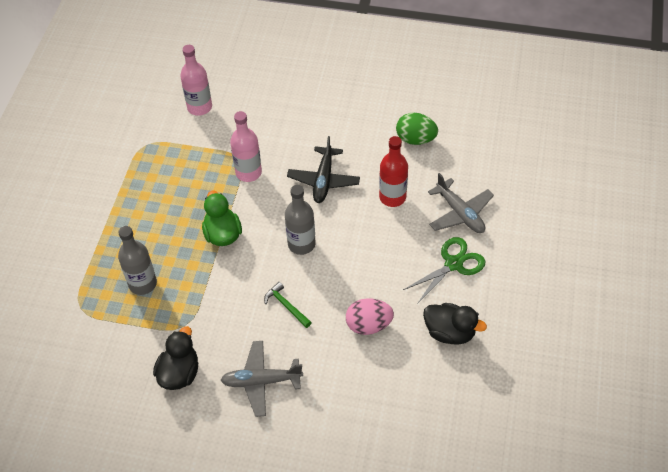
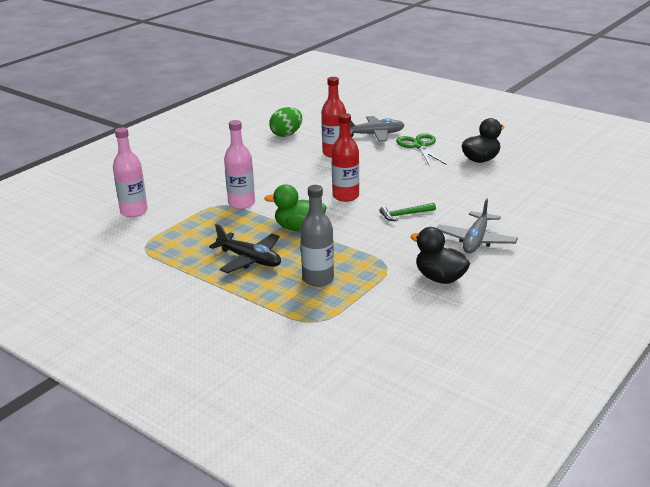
camera: 65 degrees left, 25 degrees down
grey bottle [285,185,316,255] -> red bottle [332,113,359,202]
black plane [287,136,360,203] -> black plane moved to [209,224,281,273]
pink egg [346,298,394,335] -> none

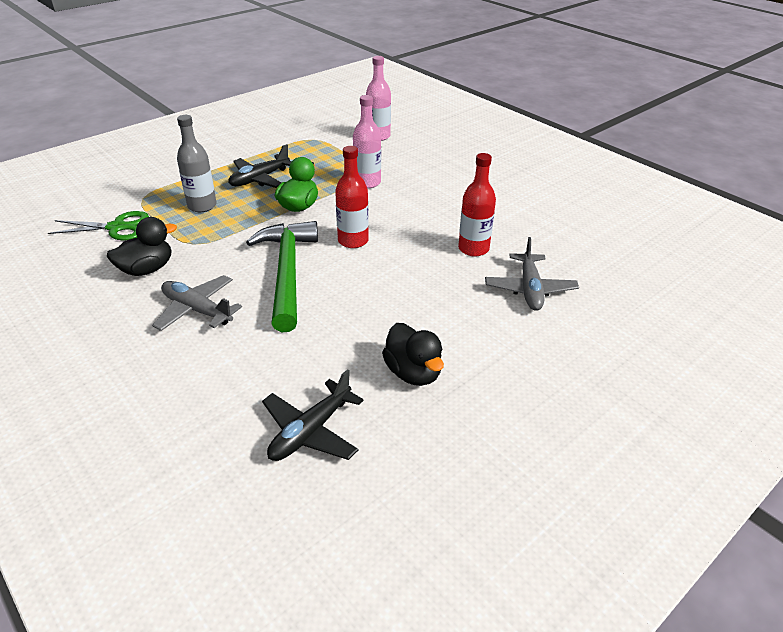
camera: 100 degrees right, 10 degrees up
green egg [269,107,302,137] -> none
green hammer [379,203,436,221] -> green hammer [246,221,318,332], size x2.42
green scissors [396,133,446,166] -> green scissors moved to [48,211,149,241]
none -> black plane [262,369,364,461]

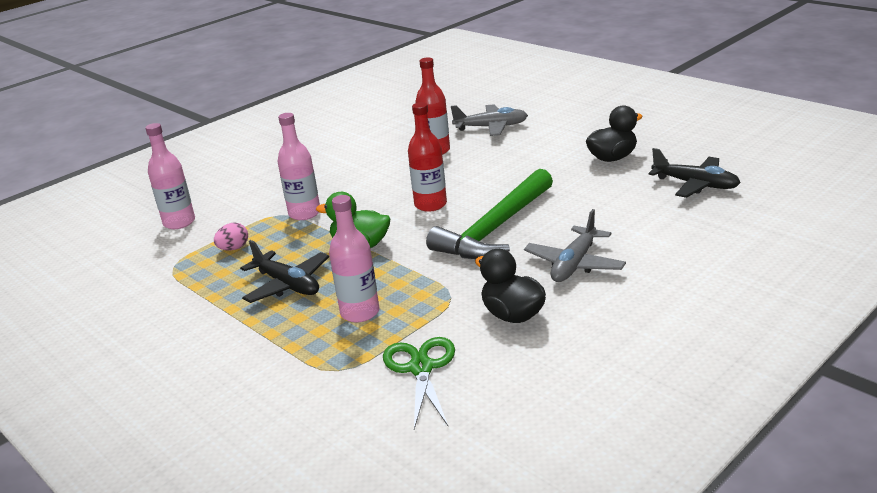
camera: 90 degrees left, 10 degrees down
grey bottle [177,115,217,212] -> pink bottle [329,195,379,323]
green hammer [246,221,318,332] -> green hammer turned 45 degrees counterclockwise [426,169,553,259]
none -> pink egg [214,222,248,250]

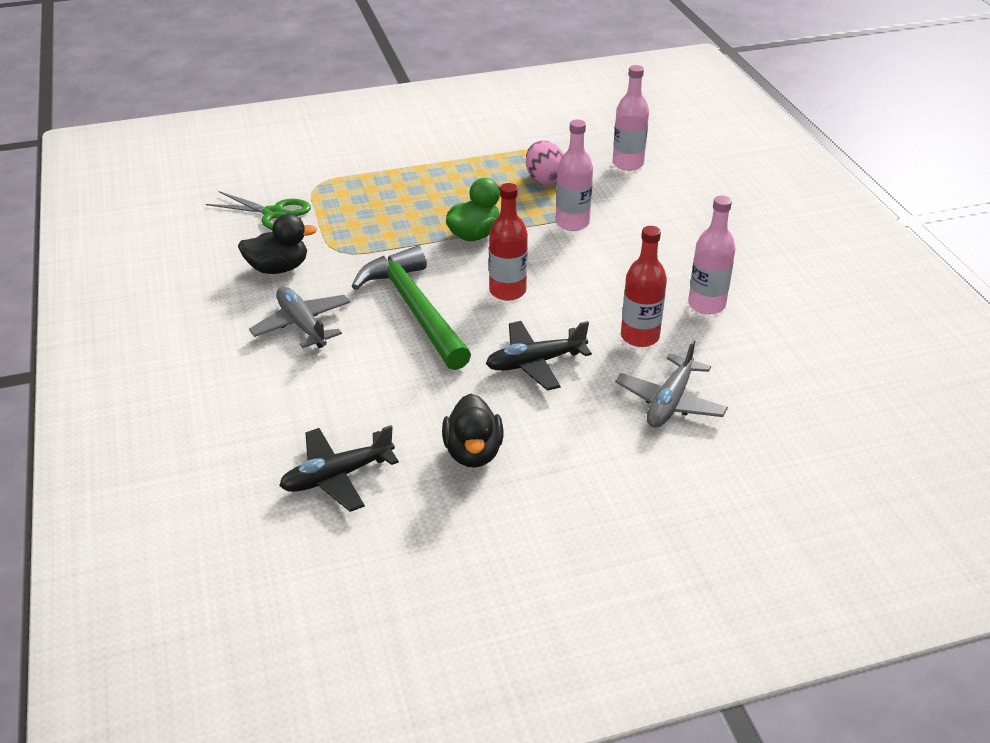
camera: 115 degrees right, 10 degrees up
pink egg [214,222,248,250] -> pink egg [526,140,564,185], size x1.55
black plane [240,240,329,303] -> black plane moved to [486,321,592,391]
pink bottle [329,195,379,323] -> pink bottle moved to [688,196,736,314]

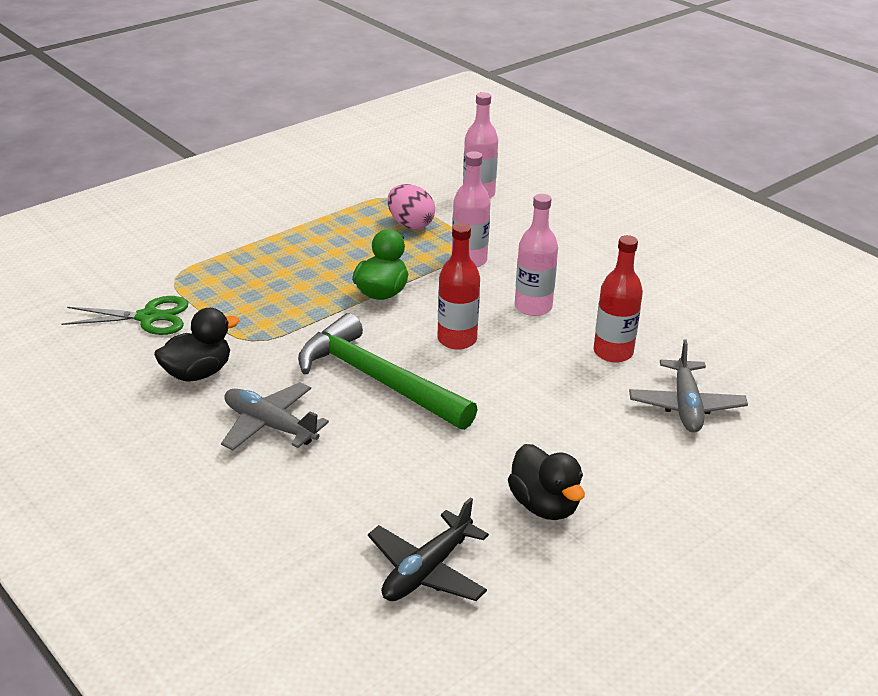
camera: 25 degrees left, 5 degrees down
black plane [486,321,592,391] -> none
pink bottle [688,196,736,314] -> pink bottle moved to [515,194,558,316]

